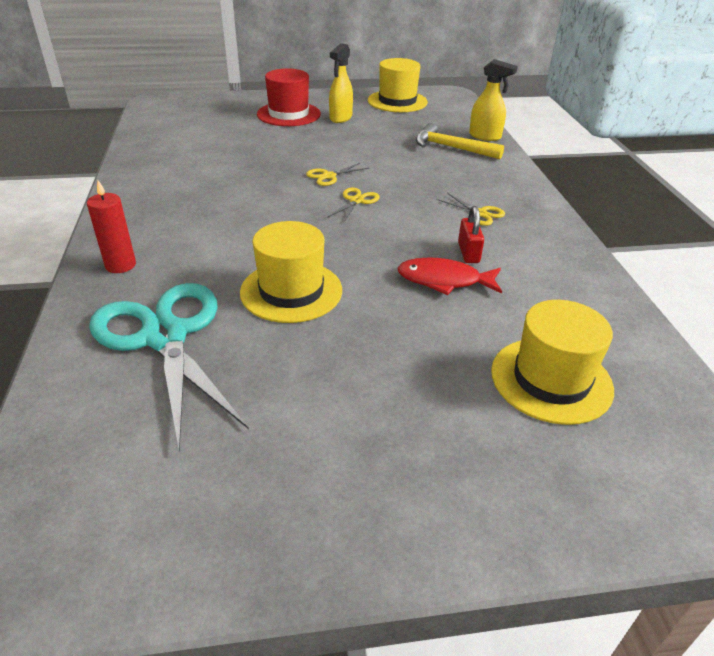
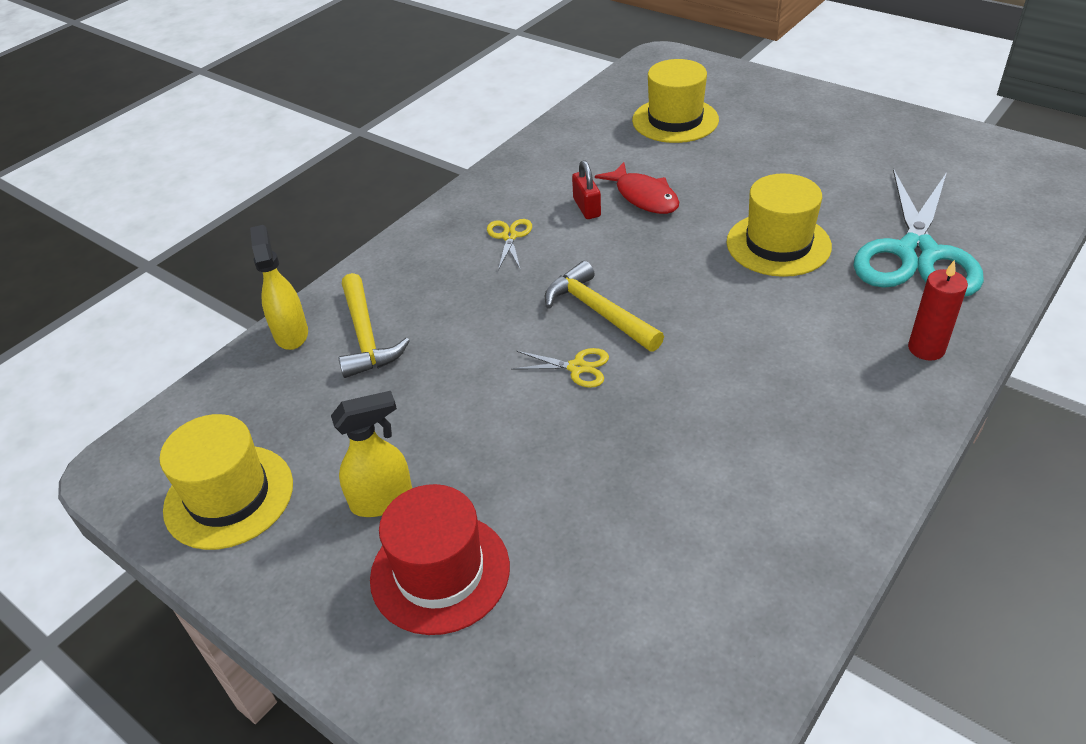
camera: 130 degrees left, 5 degrees up
yellow scissors [327,188,380,222] -> yellow hammer [545,261,664,352]
red padlock [458,206,484,263] -> red padlock turned 60 degrees counterclockwise [572,160,601,219]

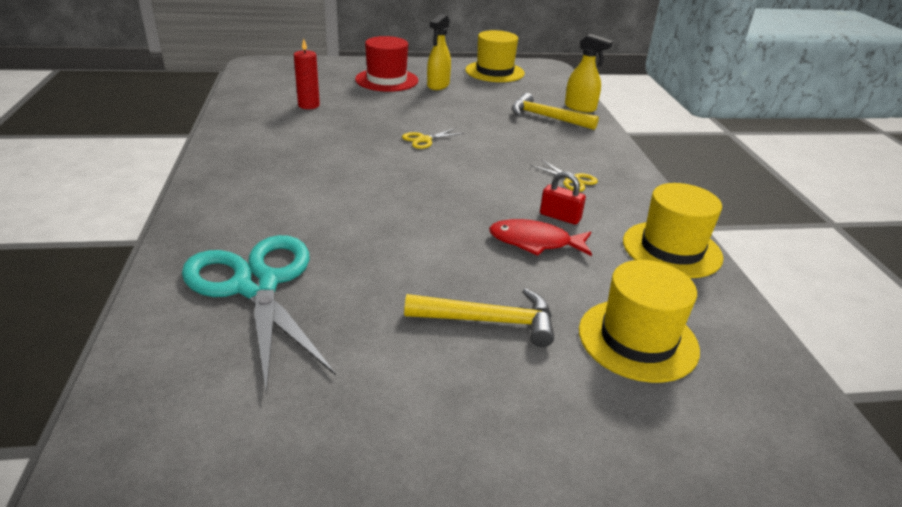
camera: 130 degrees right, 10 degrees down
yellow hammer [545,261,664,352] -> yellow hammer moved to [404,288,554,347]
yellow hat [727,173,832,277] -> yellow hat moved to [623,183,723,278]
red candle [908,260,968,361] -> red candle moved to [294,39,320,109]

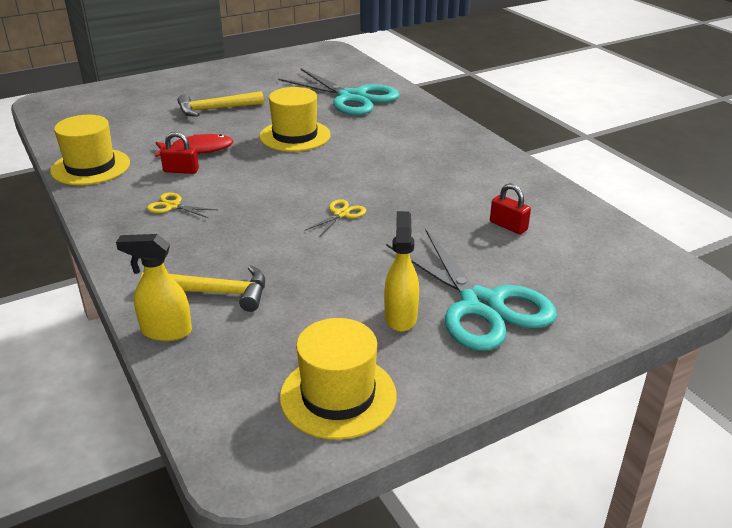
camera: 160 degrees right, 0 degrees up
red candle [294,39,320,109] -> red padlock [490,183,531,234]
red hat [355,36,418,92] -> turquoise scissors [386,230,557,351]
yellow hat [579,260,700,383] -> yellow hat moved to [259,87,331,152]

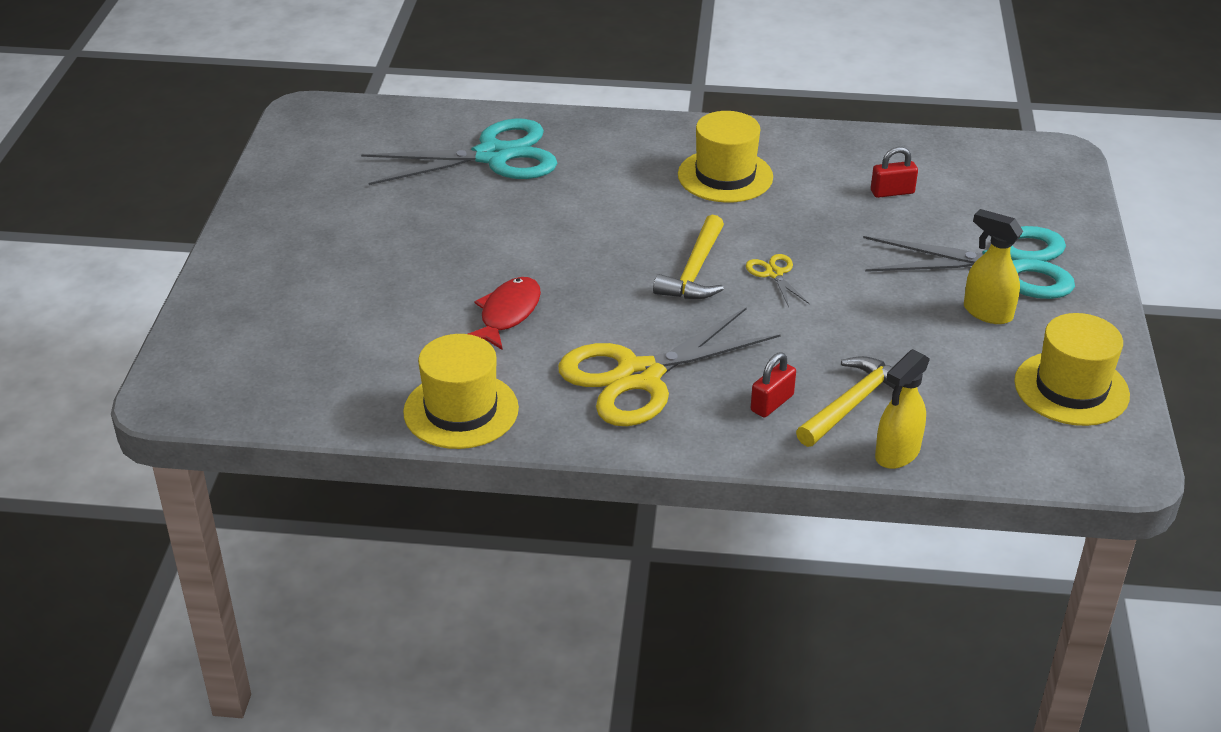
camera: 55 degrees left, 5 degrees up
yellow scissors [147,192,217,218] -> yellow scissors [558,307,781,426], size x2.43
red padlock [160,132,199,174] -> red padlock moved to [751,352,796,418]
yellow hammer [178,91,264,117] -> yellow hammer moved to [653,215,724,299]
yellow hat [259,87,331,152] -> yellow hat moved to [678,111,773,203]

